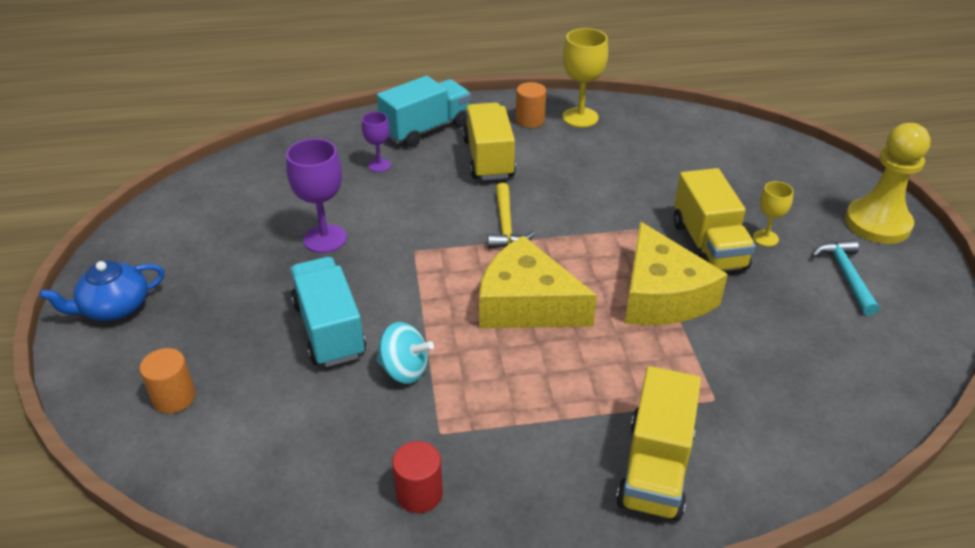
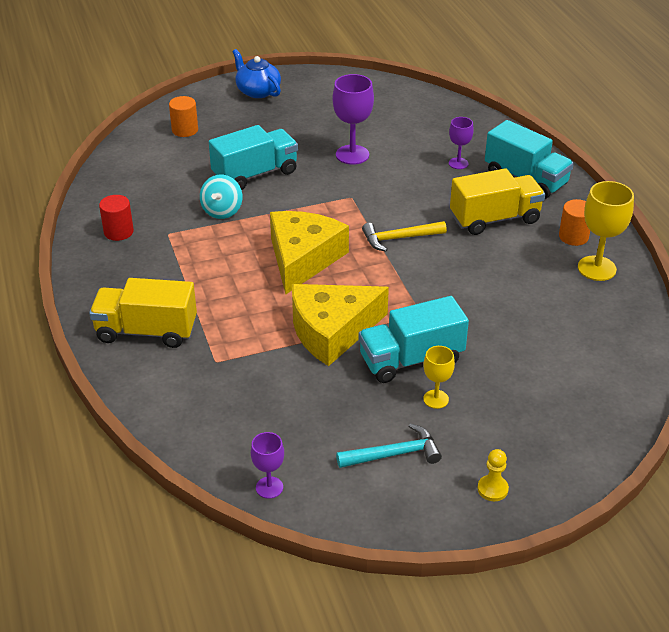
camera: 80 degrees right, 0 degrees up
yellow truck [674,168,756,271] -> turquoise truck [359,296,469,383]
yellow pawn [845,123,931,244] -> yellow pawn [477,449,509,501], size x0.44
none -> purple goblet [251,432,284,499]

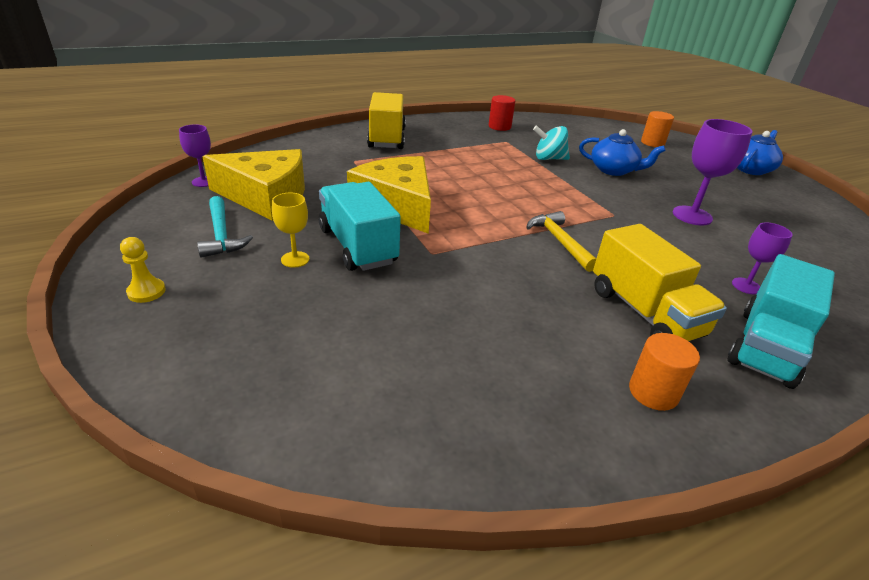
camera: 80 degrees right, 5 degrees down
turquoise truck [209,125,298,190] -> blue teapot [579,129,666,176]
yellow cheese [270,211,349,294] -> yellow cheese moved to [202,149,305,220]
yellow goblet [578,181,634,281] -> none

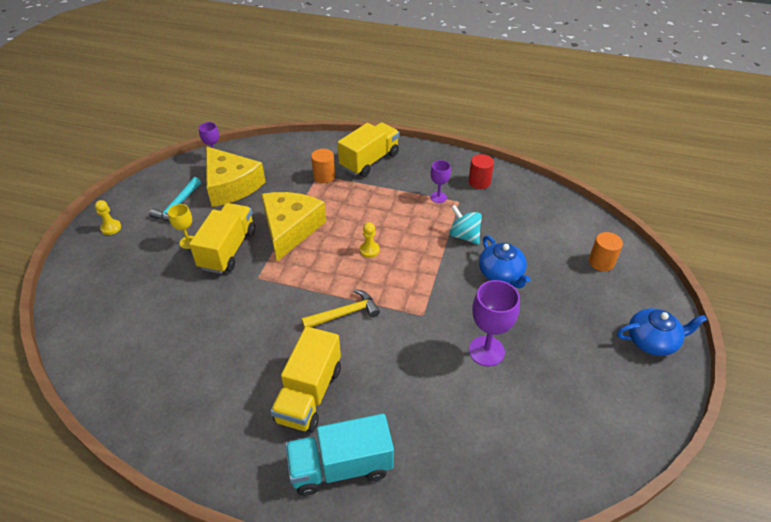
camera: 45 degrees right, 10 degrees up
turquoise truck [319,182,401,271] -> yellow truck [189,203,256,274]
yellow hammer [526,211,596,272] -> yellow hammer turned 45 degrees clockwise [301,289,380,328]
orange cylinder [629,333,700,411] -> orange cylinder moved to [311,149,335,183]
purple goblet [732,222,793,294] -> purple goblet moved to [430,160,451,203]
none -> yellow pawn [360,222,380,258]

